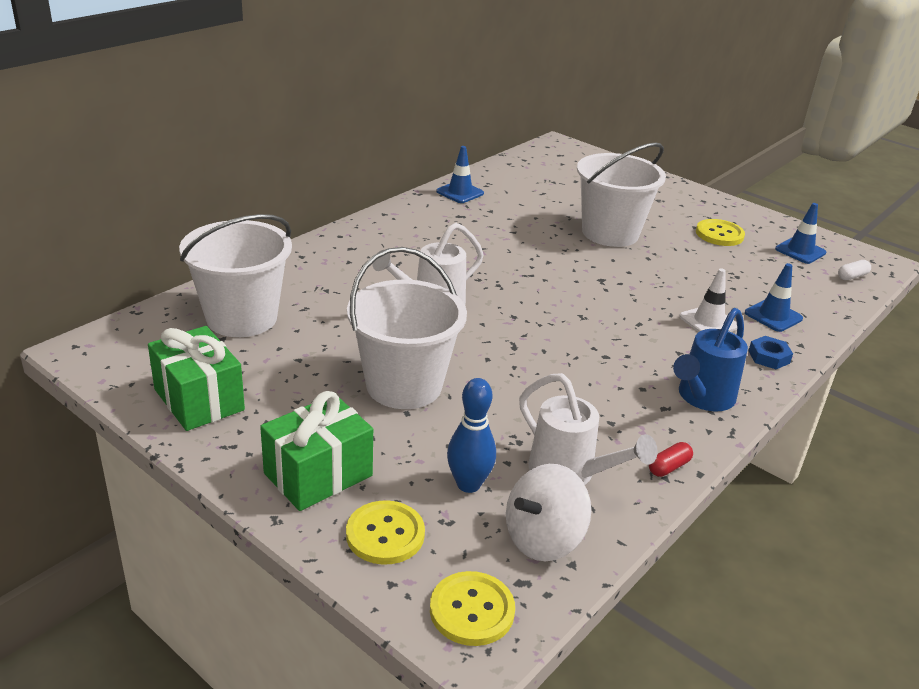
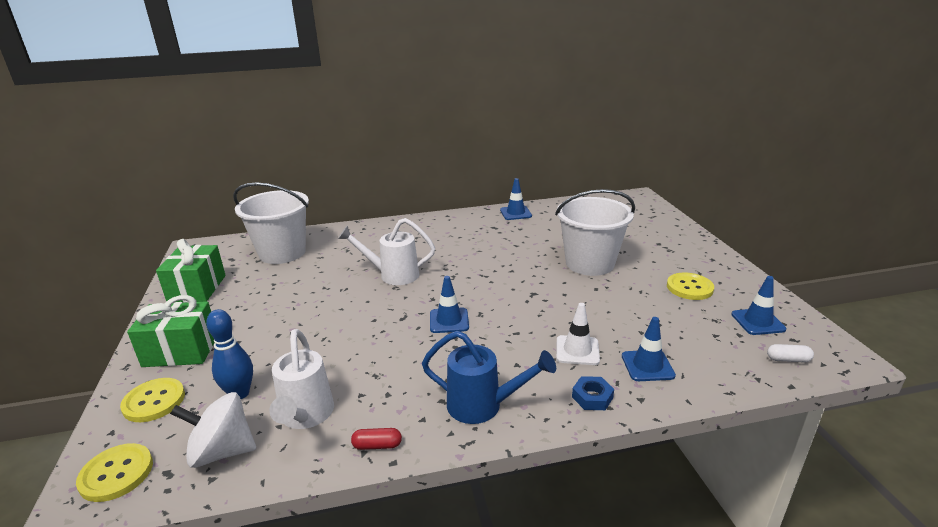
camera: 40 degrees right, 5 degrees down
white bucket [347,247,467,409] -> none
blue watering can [673,308,748,411] -> blue watering can turned 150 degrees counterclockwise [422,331,556,424]
none -> blue traffic cone [430,276,469,333]

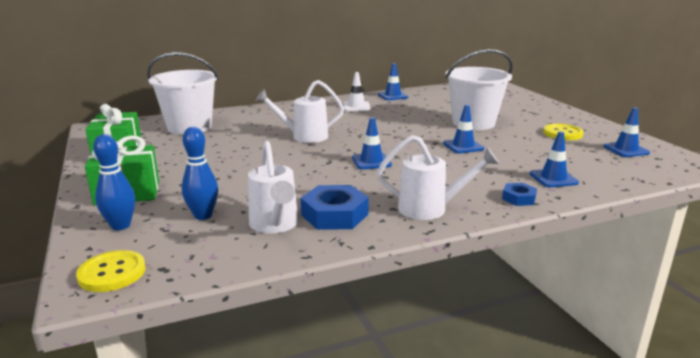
camera: 10 degrees left, 5 degrees down
yellow button [120,378,185,422] -> blue bowling pin [93,134,135,230]
white spinning top [170,392,256,468] -> none
red capsule [351,428,402,450] -> none
blue watering can [422,331,556,424] -> white watering can [377,135,499,220]
white traffic cone [556,303,600,365] -> white traffic cone moved to [343,72,370,111]
white capsule [767,344,814,362] -> none
none -> blue nut [301,185,369,230]
none -> blue traffic cone [443,105,484,153]

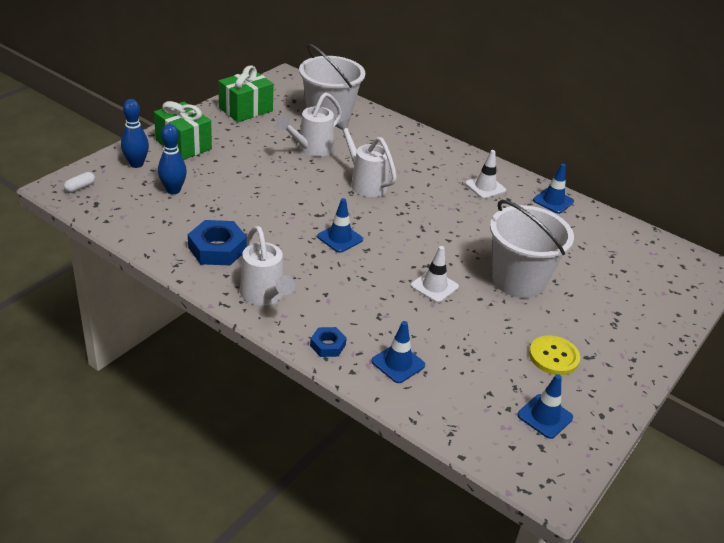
camera: 55 degrees right, 15 degrees up
yellow button [76,250,146,292] -> white capsule [64,172,95,193]
white watering can [248,141,298,233] -> white watering can moved to [276,92,342,157]
blue traffic cone [443,105,484,153] -> white traffic cone [411,246,459,303]

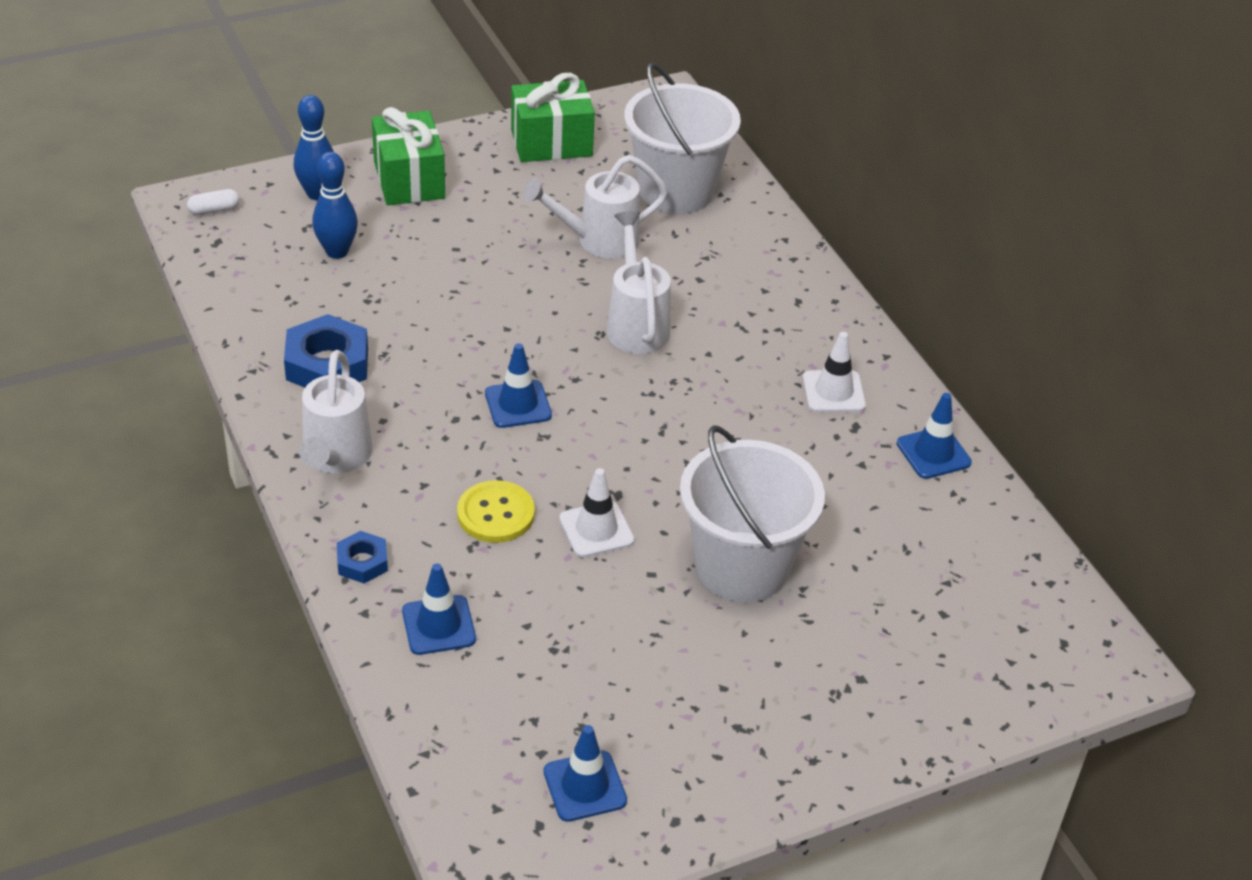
camera: 30 degrees right, 5 degrees up
yellow button [529,335,580,375] -> yellow button moved to [457,480,535,543]

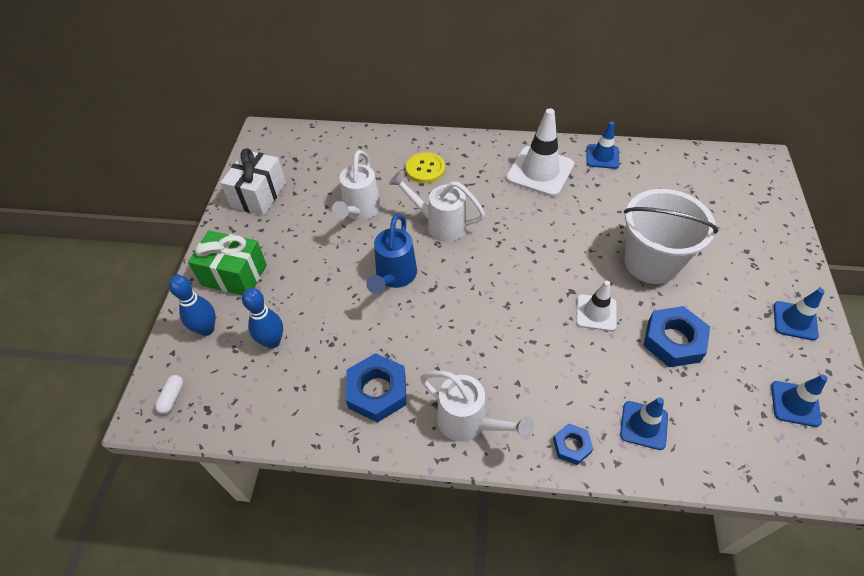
camera: 55 degrees left, 10 degrees up
yellow button [457,480,535,543] -> yellow button moved to [406,152,445,183]
blue traffic cone [485,343,552,428] -> blue traffic cone moved to [774,288,825,341]
green gift [511,73,595,162] -> white gift [220,148,286,216]
white bucket [624,63,741,214] -> none
white traffic cone [803,332,866,412] -> white traffic cone [506,108,574,197], size x1.72
none -> blue watering can [366,214,417,294]
none -> blue nut [643,306,710,367]

